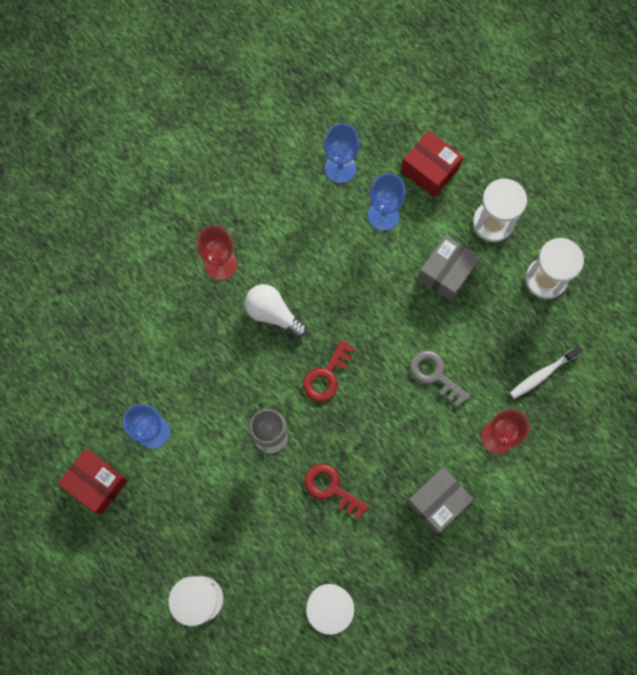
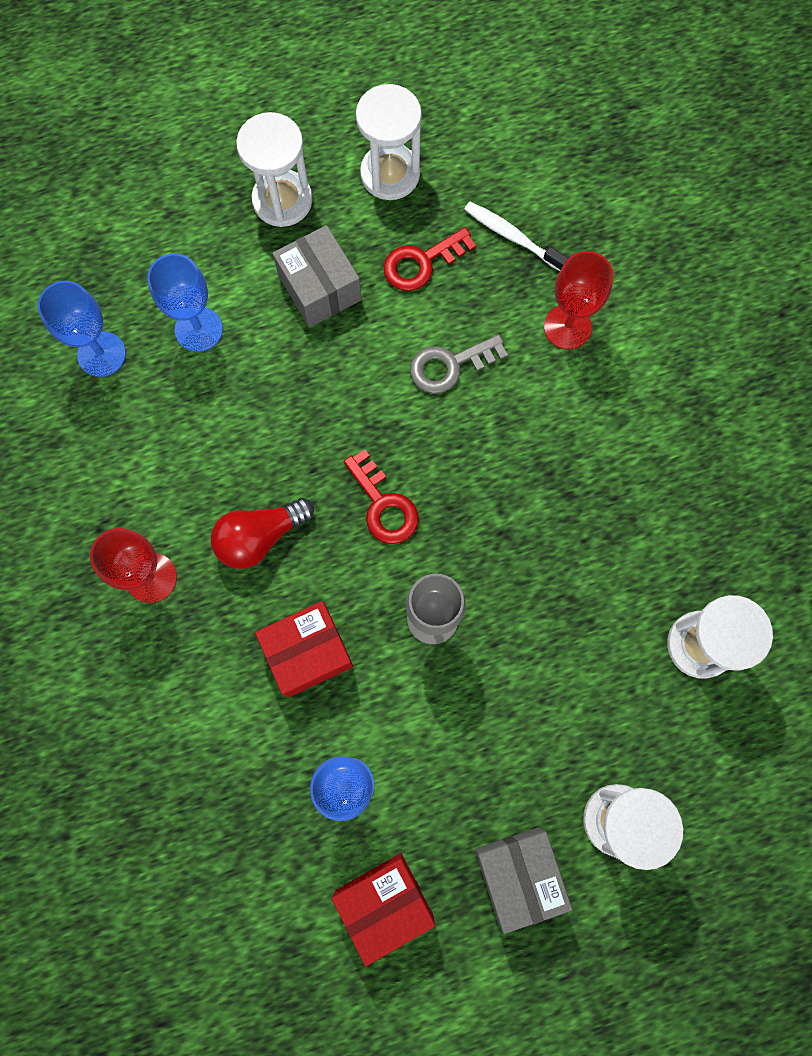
camera: 65 degrees left, 0 degrees up
white light bulb [245,284,307,338] -> red light bulb [211,498,314,569]
red key [305,464,369,520] -> red key moved to [384,227,476,291]
red box [401,130,463,197] -> red box moved to [255,601,353,697]
grey box [406,467,474,534] -> grey box moved to [475,828,572,934]
white toothbrush [510,345,582,399] -> white toothbrush turned 135 degrees clockwise [464,202,568,271]

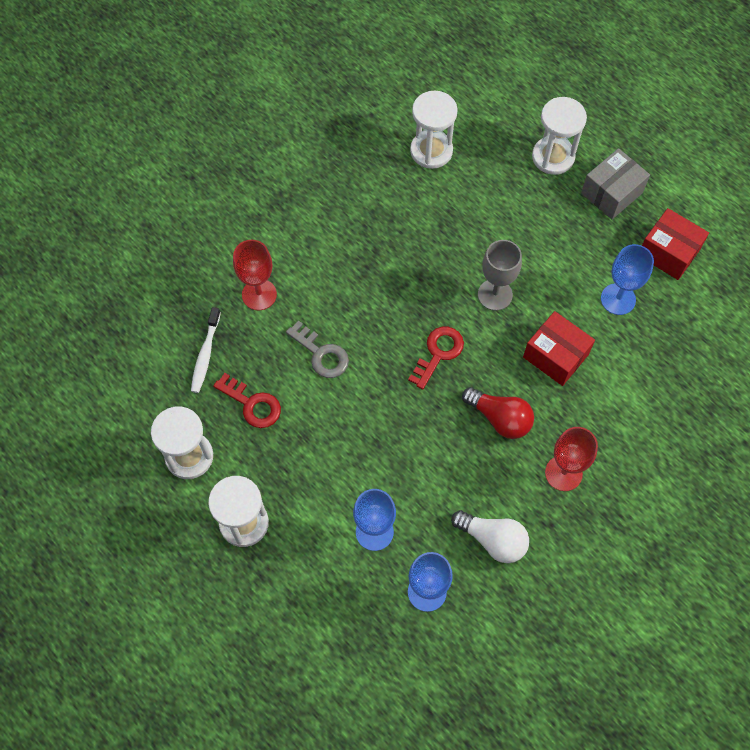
camera: 115 degrees left, 10 degrees down
grey box [272,225,362,327] -> none
none -> white light bulb [451,510,529,563]

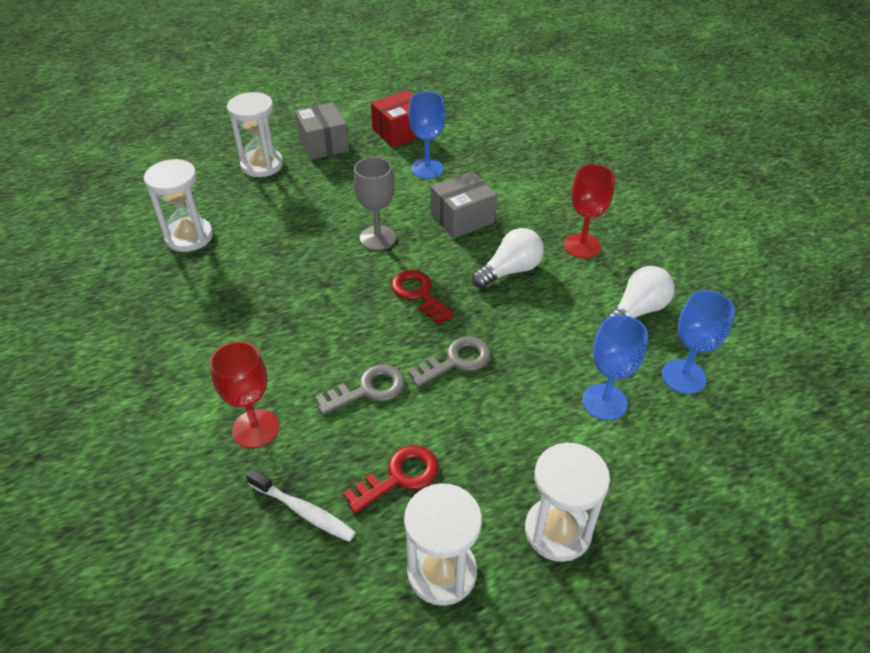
camera: 70 degrees left, 20 degrees down
red light bulb [462,387,534,439] -> white light bulb [472,228,544,288]
red box [523,311,595,386] -> grey box [431,171,497,238]
none -> grey key [408,336,491,387]

